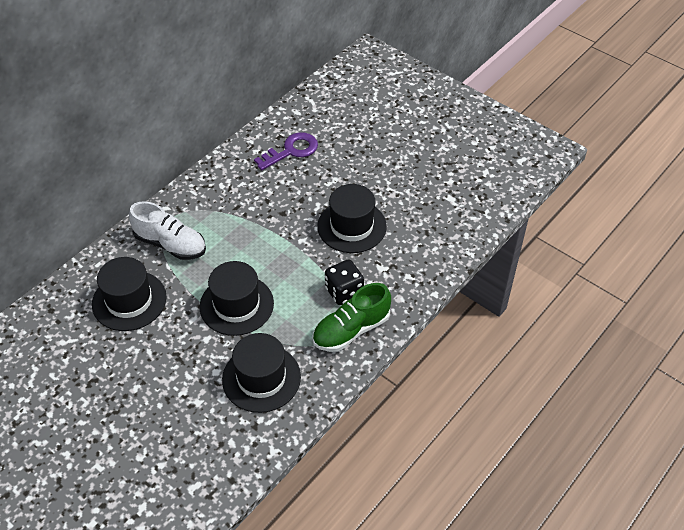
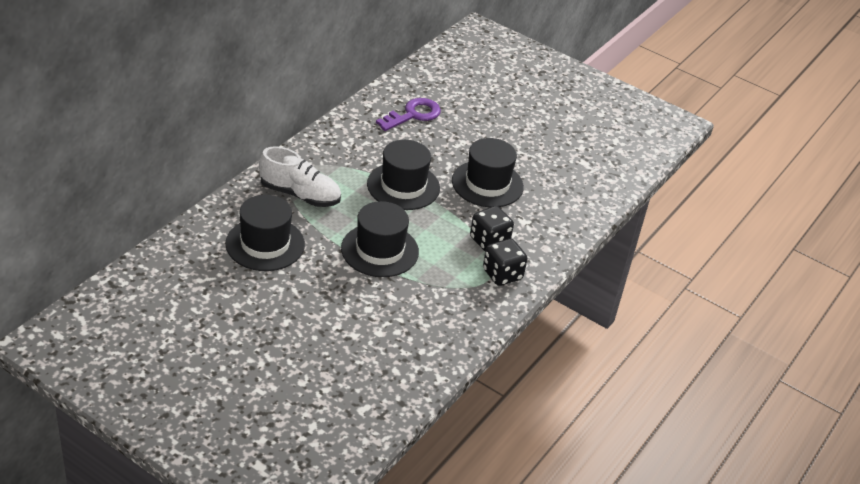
camera: 10 degrees left, 10 degrees down
black hat [222,333,301,413] -> black hat moved to [367,140,440,210]
green shoe [312,283,391,352] -> black dice [483,239,527,286]

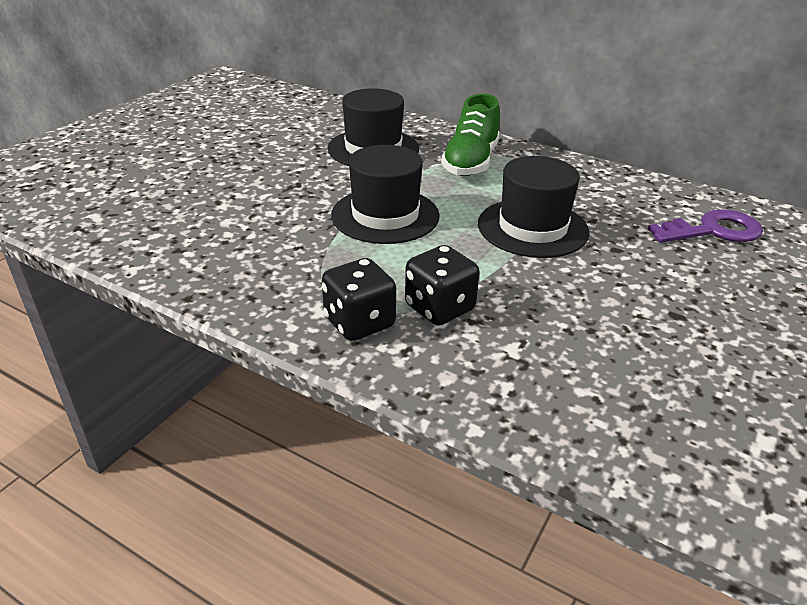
camera: 90 degrees right, 5 degrees down
white shoe [259,146,341,207] -> green shoe [441,94,500,176]
purple key [376,98,441,131] -> purple key turned 60 degrees counterclockwise [648,209,763,243]
black hat [452,138,524,207] -> none

